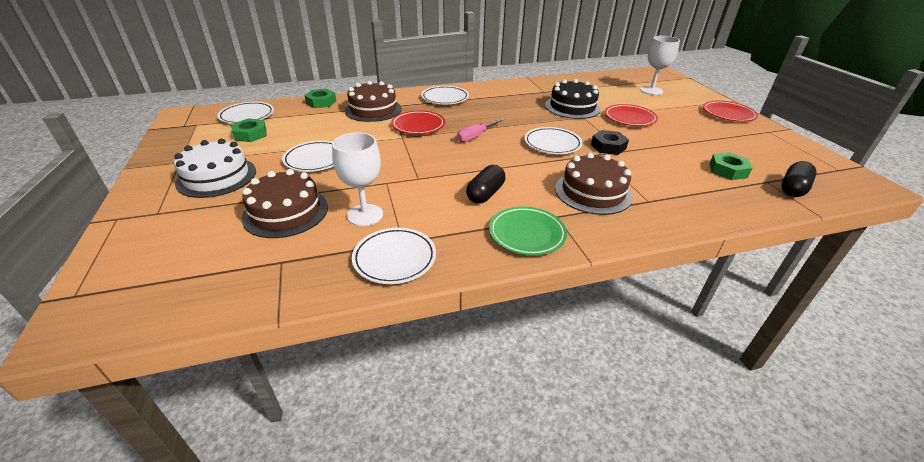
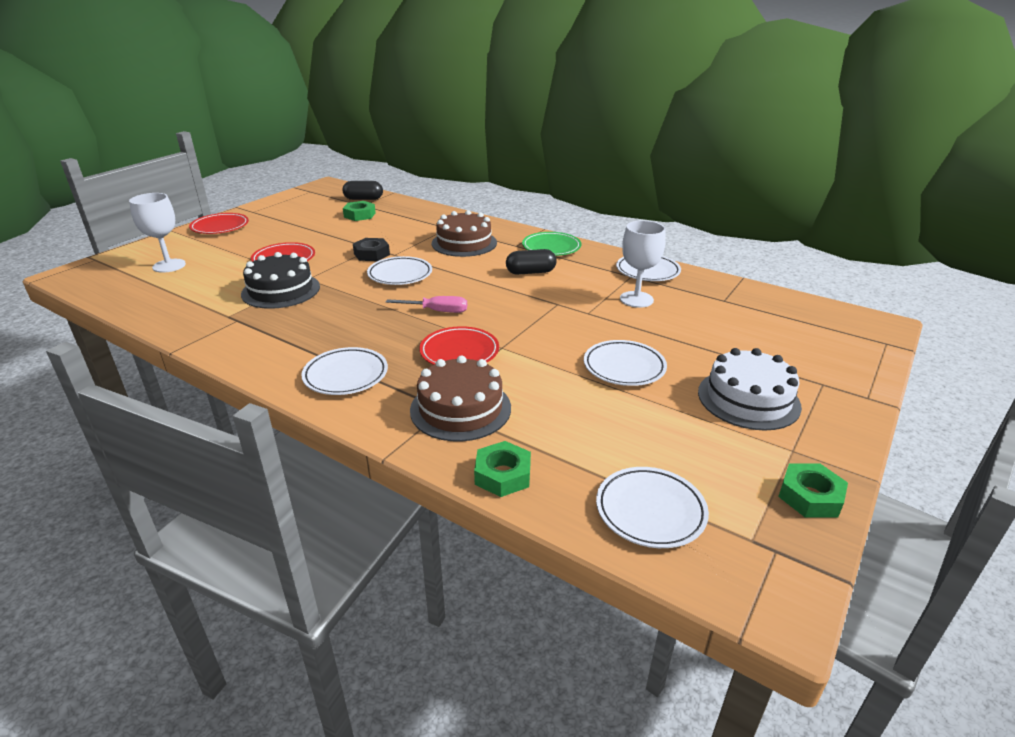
camera: 130 degrees left, 5 degrees down
green nut [232,118,267,142] -> green nut moved to [778,464,848,518]
brown cake [242,169,328,238] -> none

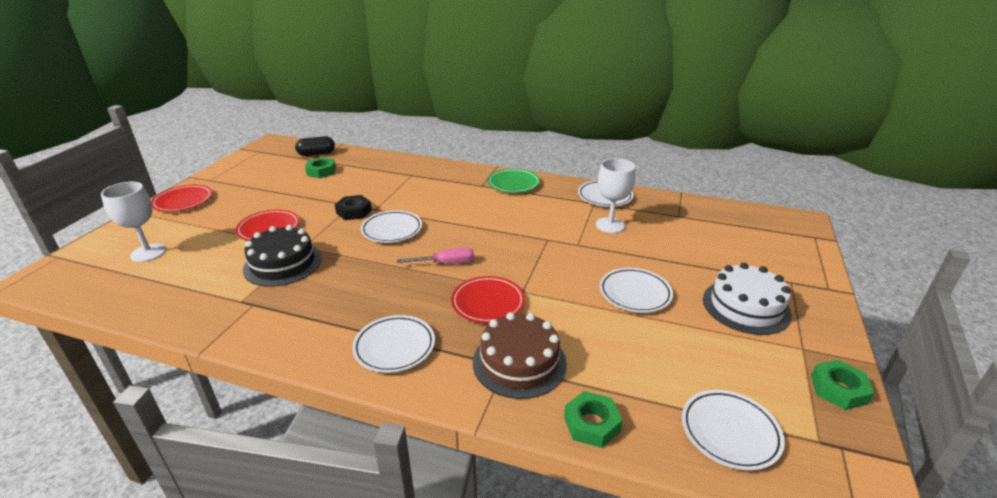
camera: 15 degrees left, 0 degrees up
brown cake [432,210,497,257] -> none
black capsule [506,249,557,275] -> none

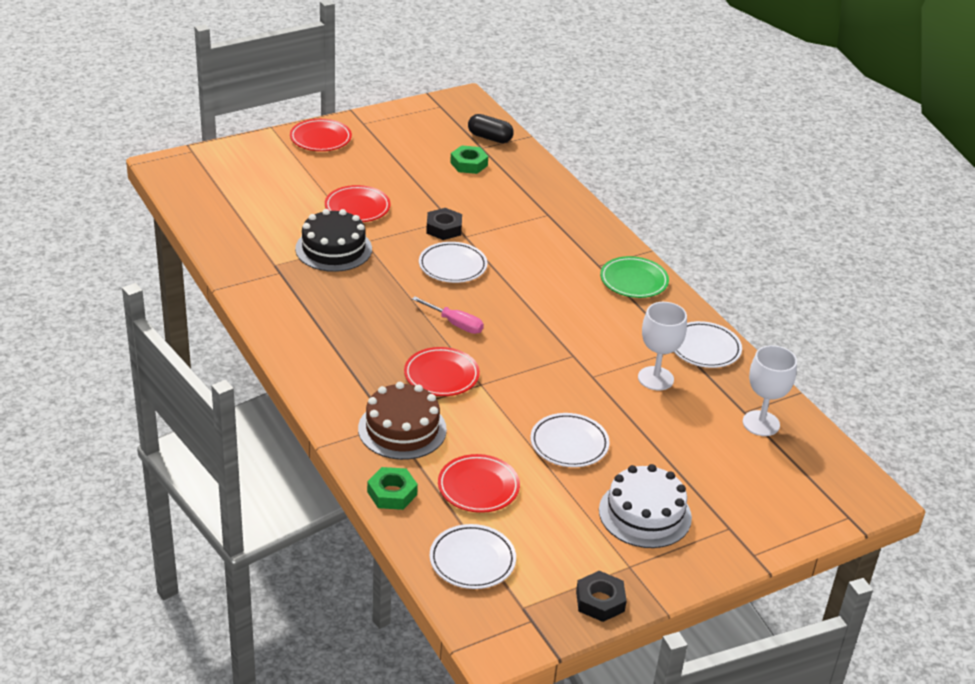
camera: 40 degrees right, 5 degrees up
white goblet [101,182,166,262] -> white goblet moved to [743,345,797,436]
white plate [352,315,435,373] -> none
green nut [811,360,874,410] -> black nut [576,571,627,622]
none -> red plate [438,454,520,513]

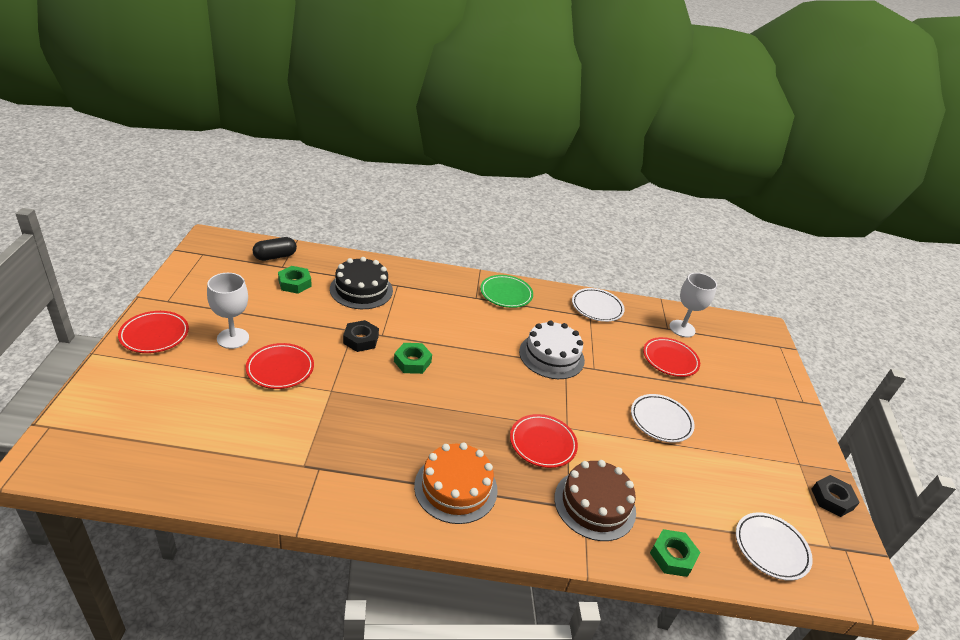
camera: 60 degrees left, 0 degrees up
black cake [295,209,372,272] -> black cake moved to [330,257,393,309]
pink screwdriver [412,297,484,334] -> none
white plate [419,242,487,283] -> green nut [394,343,432,374]
red plate [438,454,520,513] -> red plate moved to [643,337,700,377]
white cake [599,464,692,548] -> white cake moved to [519,320,585,379]
white goblet [638,302,687,390] -> white goblet moved to [207,273,249,349]
none -> orange cake [414,443,498,524]

